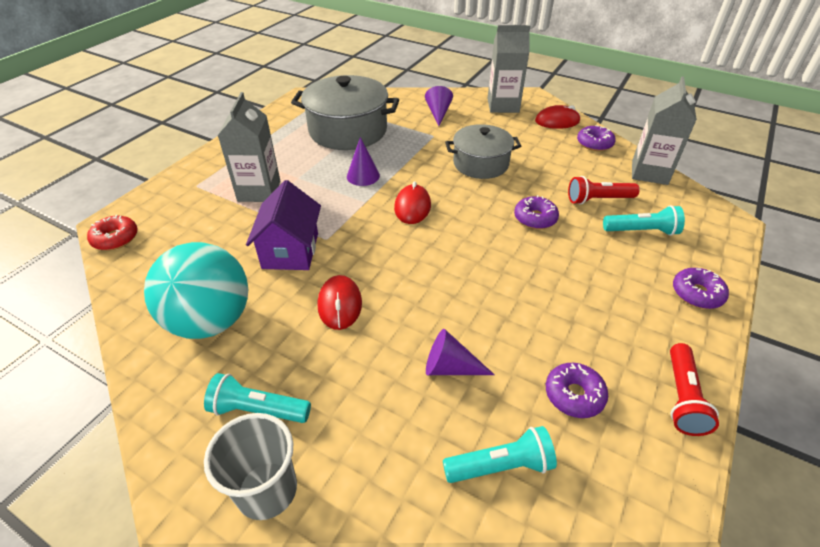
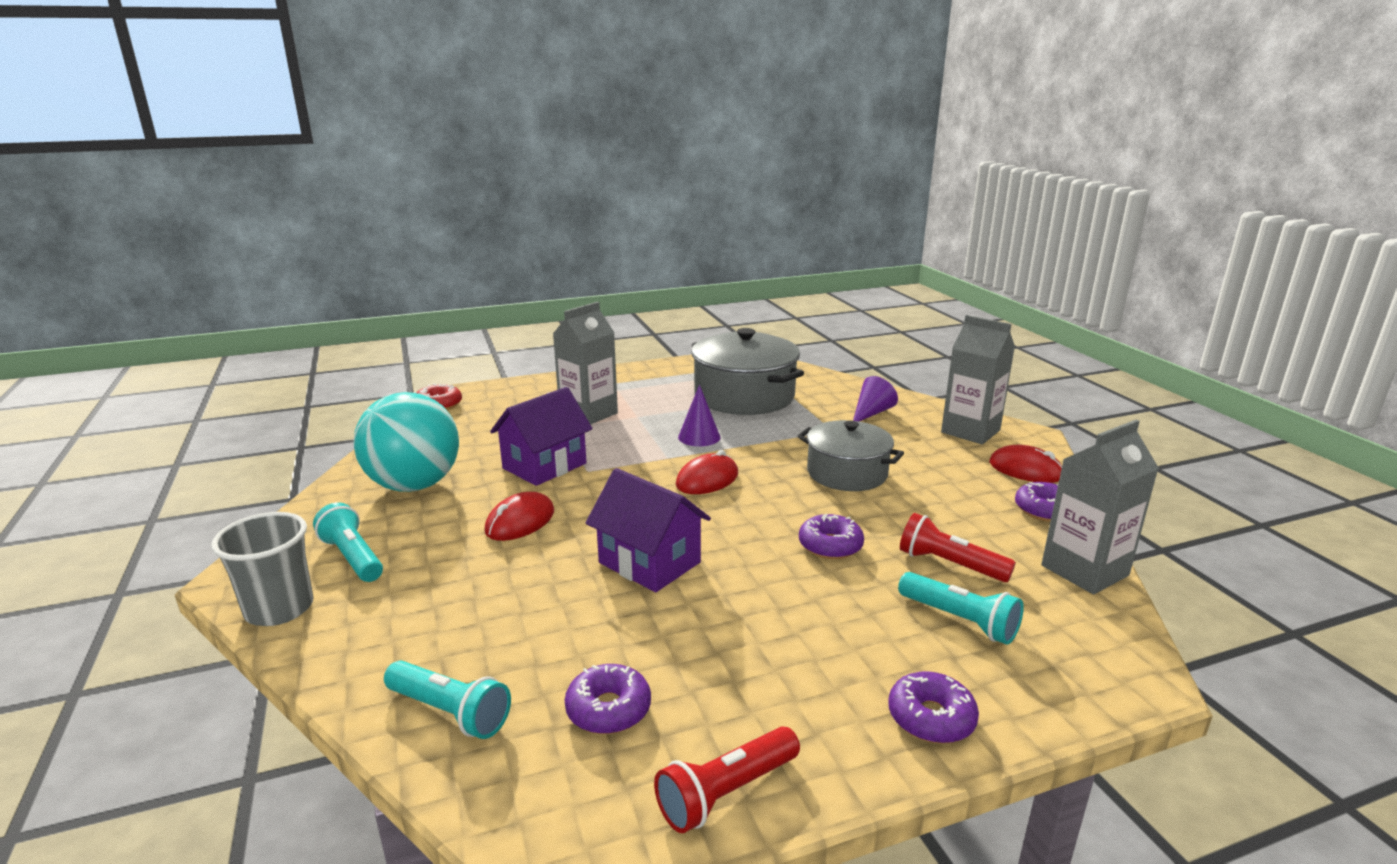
camera: 40 degrees right, 20 degrees down
purple cone [426,329,495,375] -> none
none -> purple house [586,468,711,592]

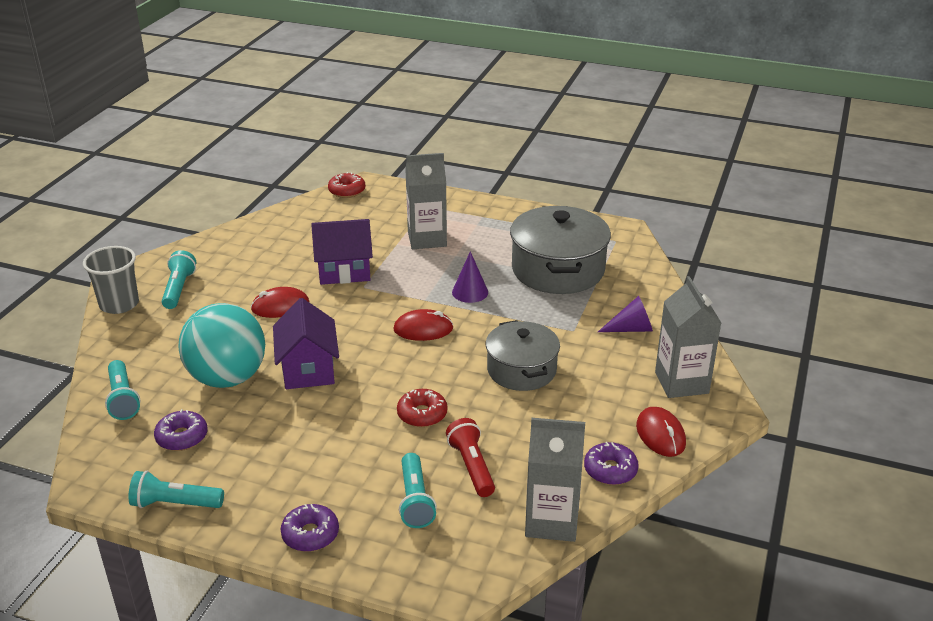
camera: 40 degrees right, 10 degrees up
turquoise ball [353,392,459,492] -> turquoise ball moved to [179,303,265,388]
red flashlight [654,726,800,833] -> turquoise flashlight [129,471,224,508]
purple donut [799,514,864,559] -> red donut [397,389,447,427]

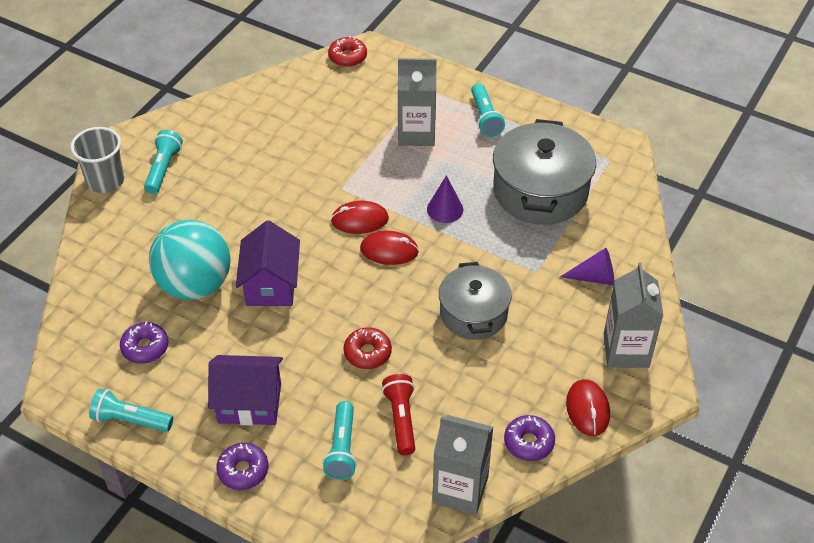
camera: 10 degrees right, 15 degrees up
turquoise flashlight [105,360,140,420] -> turquoise flashlight moved to [471,83,505,137]
red mouse [251,287,309,318] -> red mouse moved to [331,201,389,234]
purple house [311,219,373,285] -> purple house moved to [208,355,283,425]

